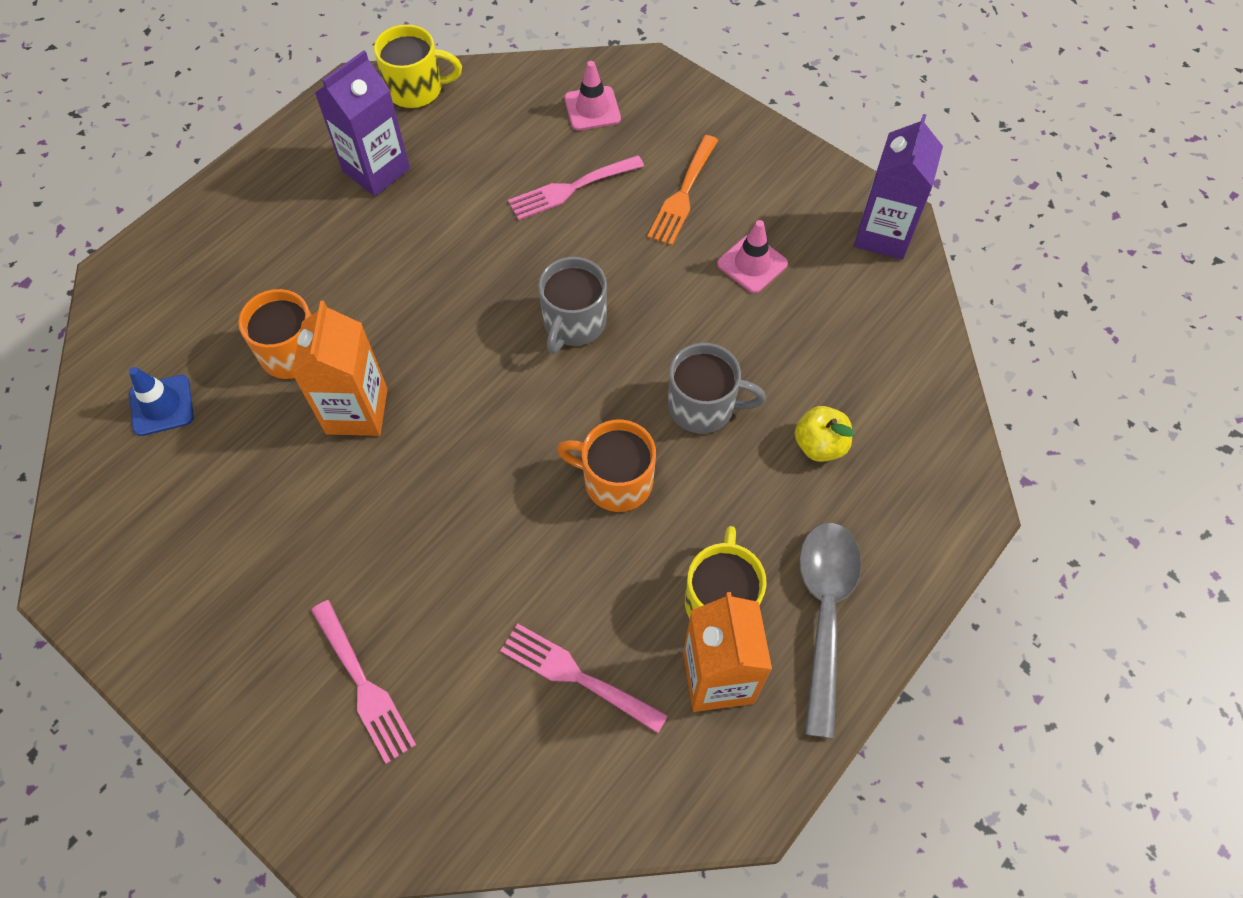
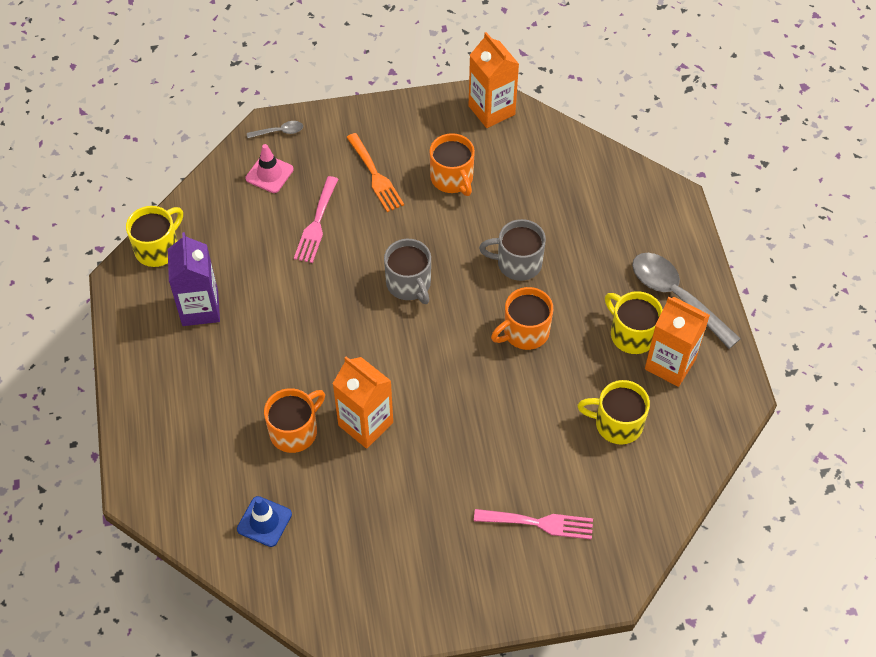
camera: 50 degrees left, 5 degrees down
pink fork [500,623,668,733] -> yellow mug [577,380,650,444]
grey mug [668,343,766,434] -> grey mug turned 135 degrees counterclockwise [479,219,546,281]
pink traffic cone [717,220,788,293] -> orange mug [429,133,475,196]
yellow apple [795,406,855,462] -> none
purple carton [854,114,943,260] -> orange carton [469,32,519,128]
none -> grey spoon [247,121,303,138]

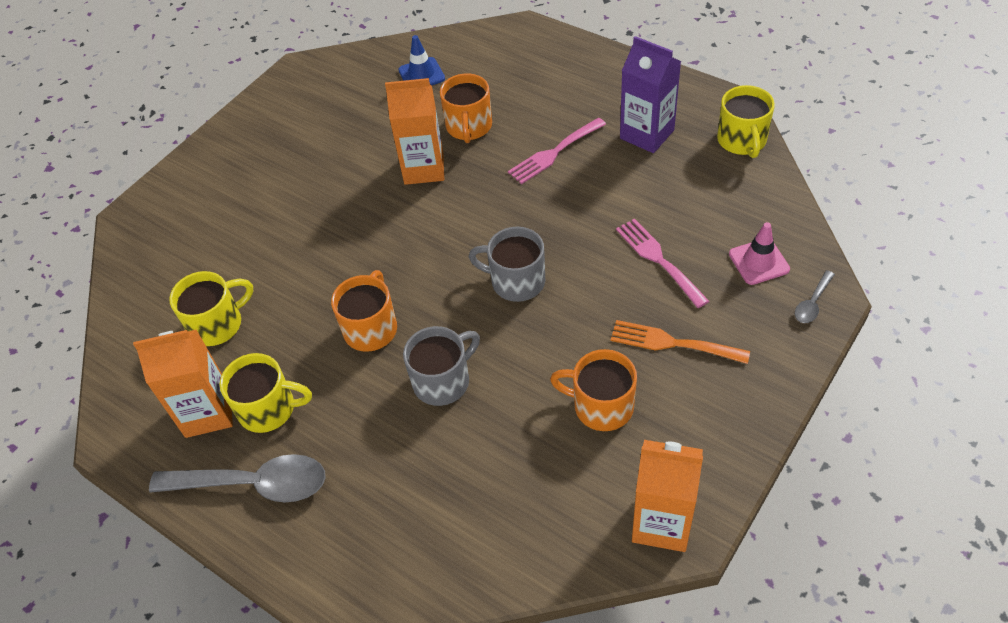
camera: 140 degrees right, 5 degrees down
pink fork [474,509,593,540] -> pink fork moved to [508,118,606,184]

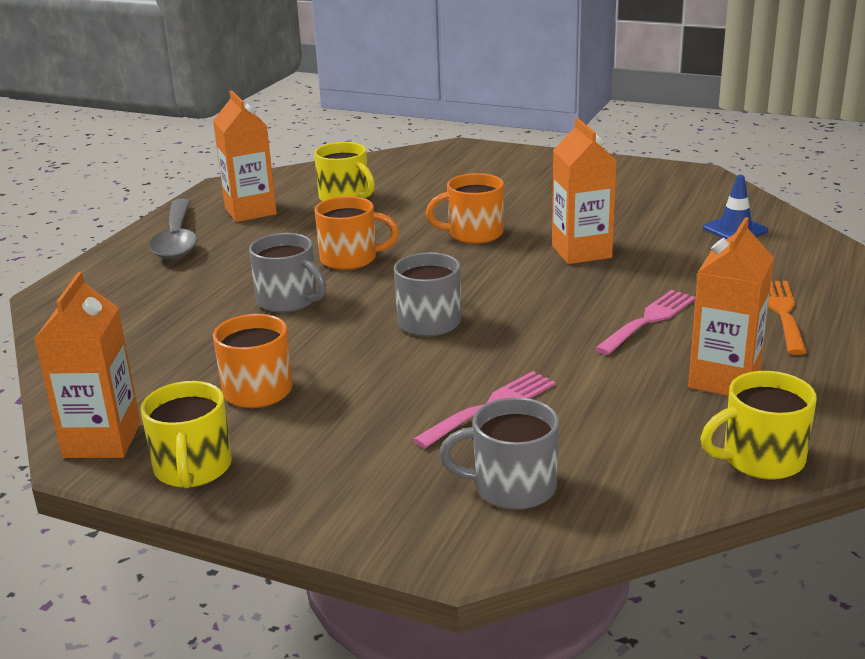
camera: 75 degrees right, 25 degrees down
yellow mug [220,353,312,433] -> yellow mug moved to [141,381,232,488]
orange mug [440,74,492,143] -> orange mug moved to [426,173,504,244]
pink fork [508,118,606,184] -> pink fork turned 90 degrees clockwise [594,290,696,355]
orange fork [611,320,750,364] -> orange fork moved to [768,281,807,355]
purple carton [620,36,681,153] -> orange carton [688,217,774,396]
pink traffic cone [729,222,790,285] -> grey mug [439,397,559,510]
grey spoon [795,270,835,323] -> none

